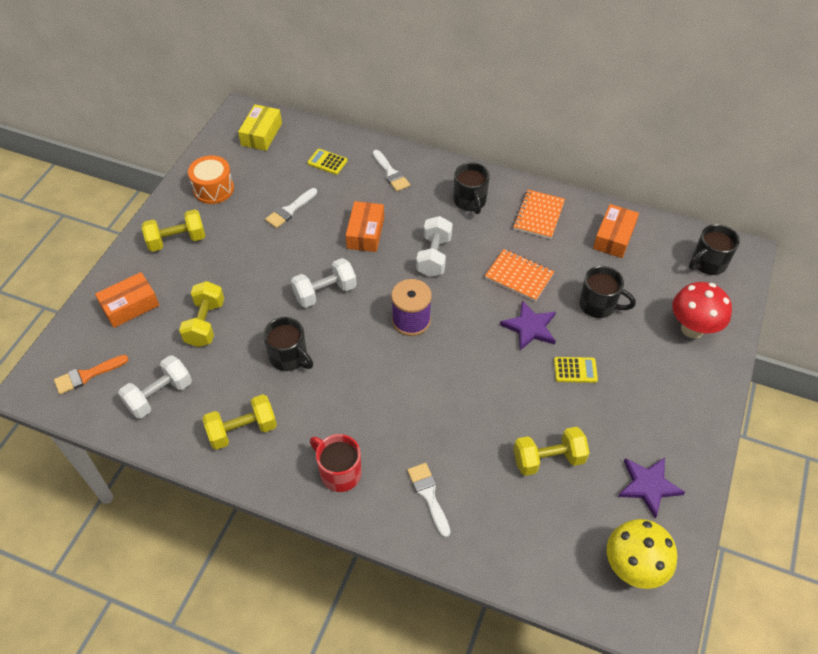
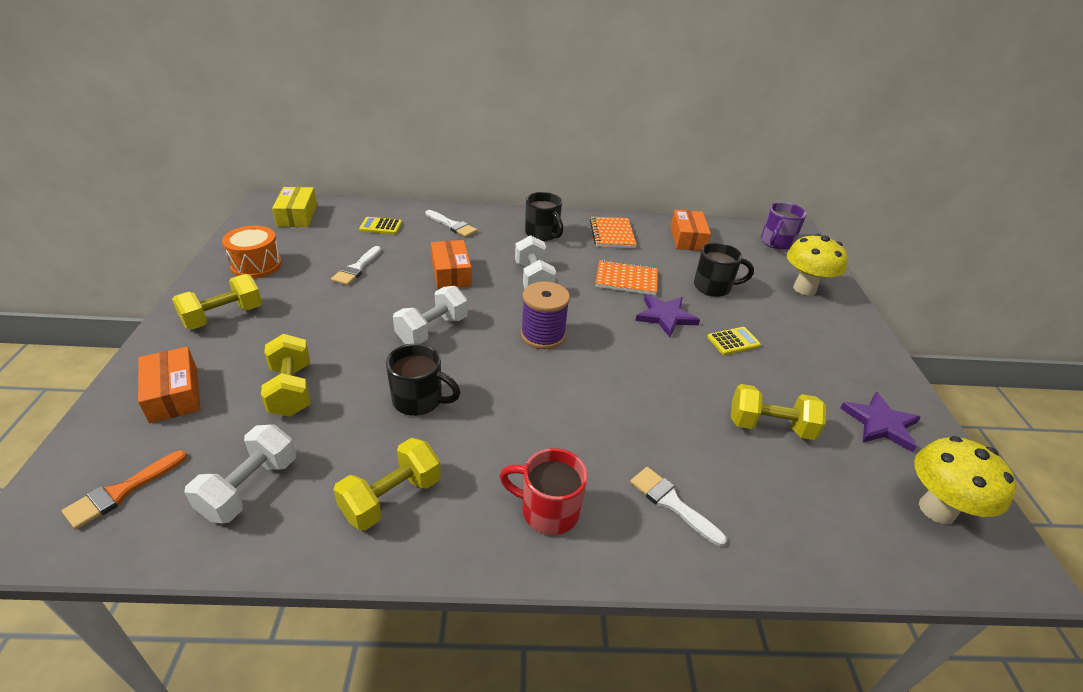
camera: 25 degrees left, 15 degrees down
orange box [95,272,159,328] -> orange box turned 60 degrees counterclockwise [138,347,201,423]
yellow dumbbell [514,427,590,476] -> yellow dumbbell turned 45 degrees clockwise [731,384,826,440]
red mushroom [673,282,732,338] -> yellow mushroom [787,234,848,296]
black mug [689,224,740,275] -> purple mug [761,202,807,250]

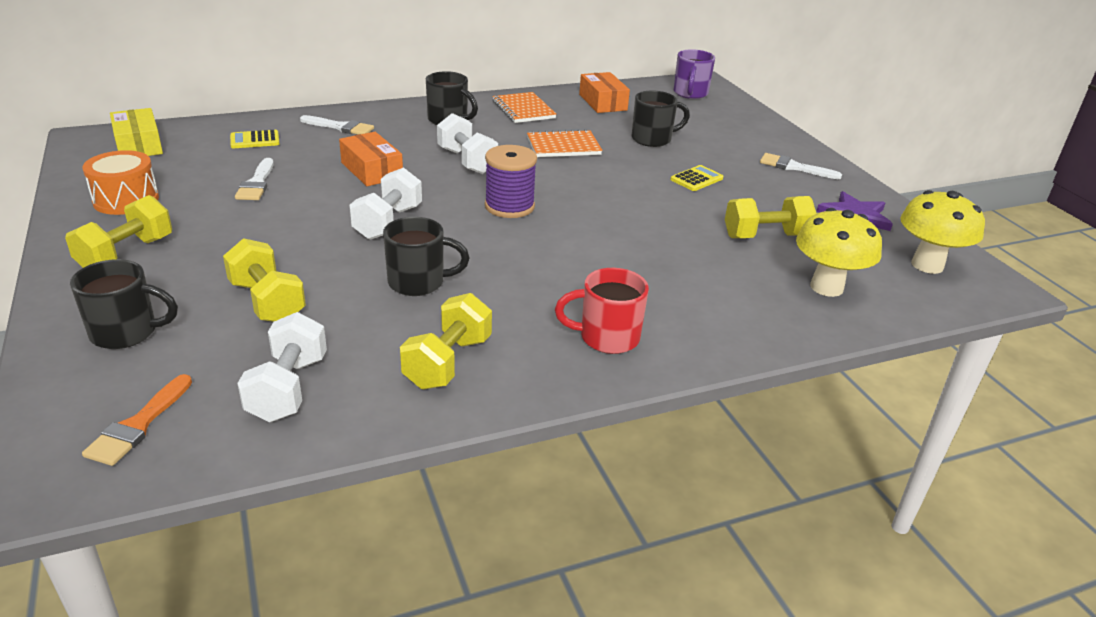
camera: 20 degrees left, 5 degrees down
orange box [138,347,201,423] -> black mug [70,259,178,349]
white brush [630,467,727,546] -> white brush moved to [760,153,842,179]
purple star [635,294,700,337] -> none
yellow mushroom [787,234,848,296] -> yellow mushroom moved to [796,208,882,297]

